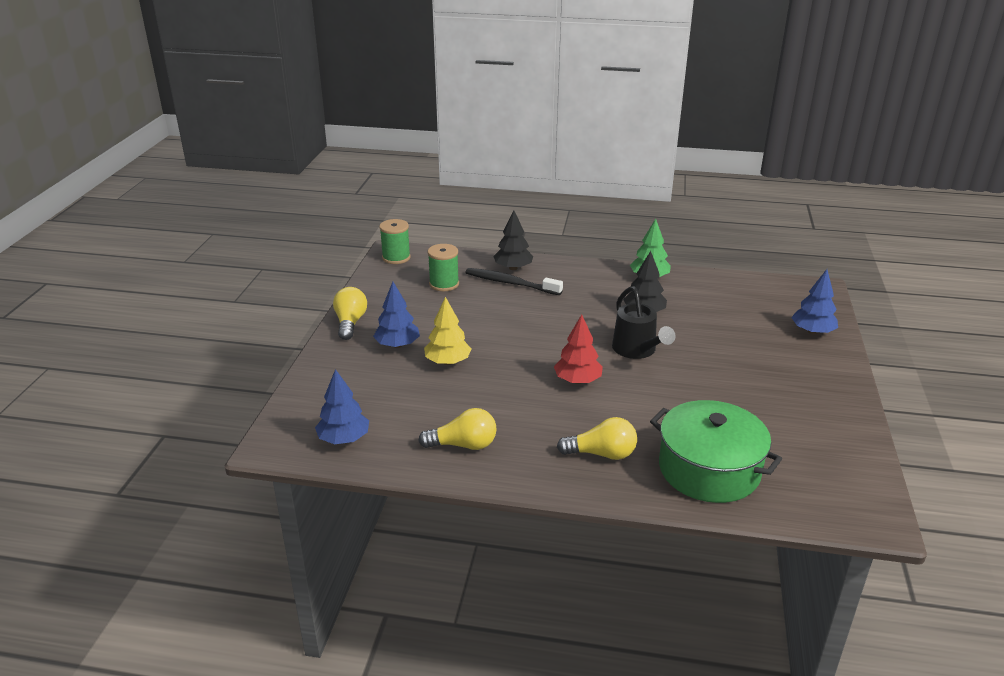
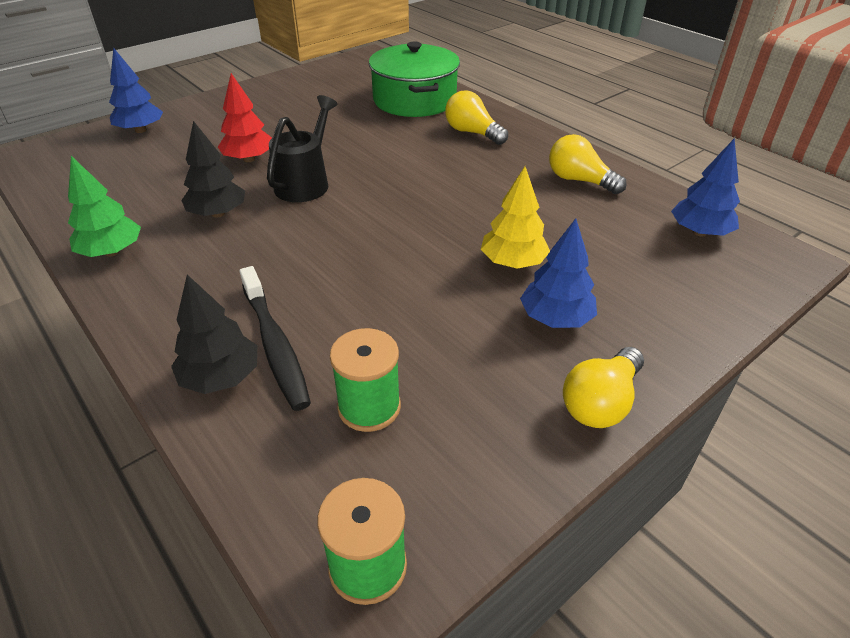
camera: 140 degrees left, 10 degrees up
red tree [554,315,603,384] -> red tree moved to [218,73,272,162]

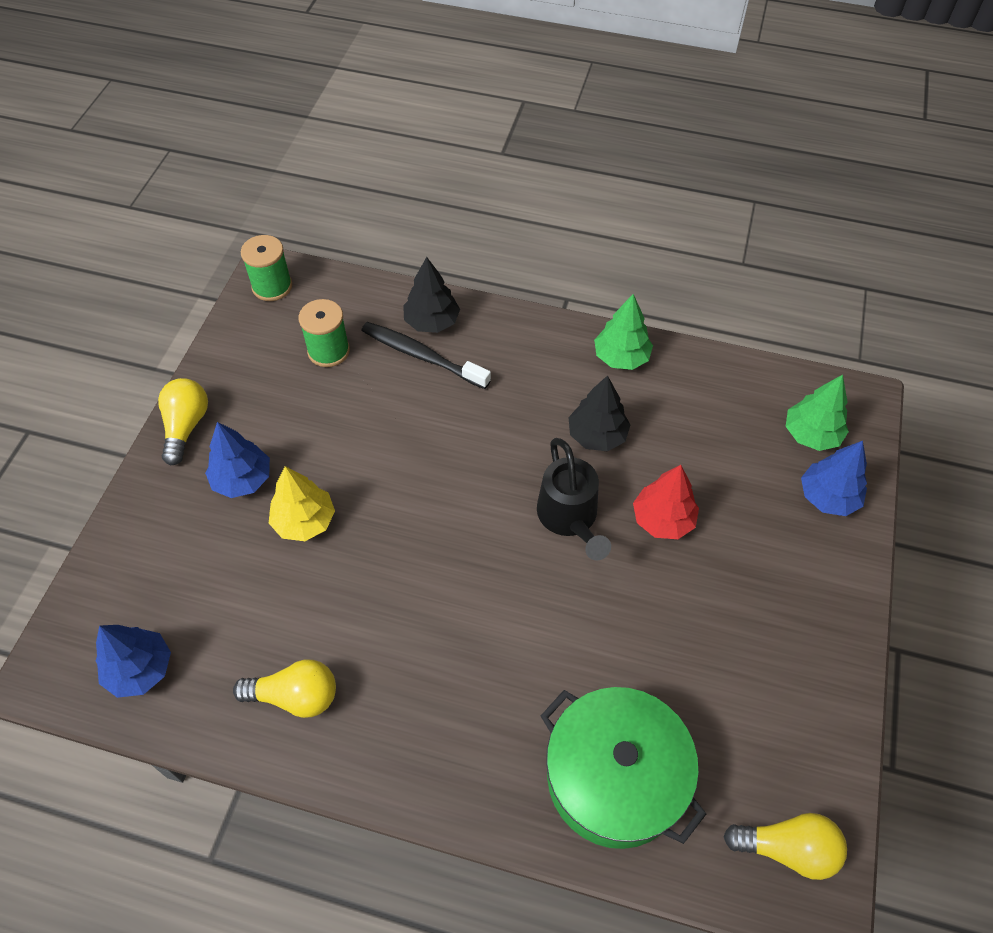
camera: 145 degrees right, 15 degrees up
yellow light bulb [445,90,508,145] -> yellow light bulb moved to [723,813,847,880]
none -> green tree [786,375,849,451]

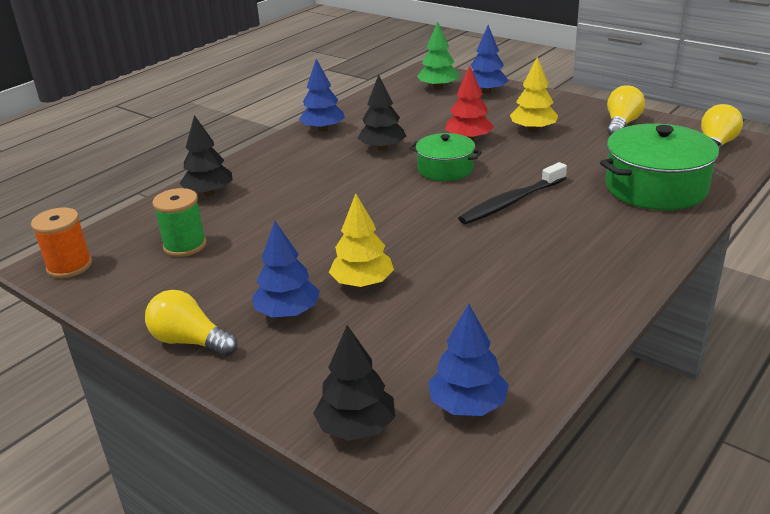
camera: 65 degrees left, 25 degrees down
yellow light bulb [233,660,336,718] -> yellow light bulb moved to [607,85,645,135]
green spool [241,235,292,301] -> orange spool [31,207,92,278]
black toothbrush [361,322,491,389] -> black toothbrush moved to [458,162,567,224]
black watering can [537,438,611,561] -> green pot [410,133,482,181]
green tree [594,294,653,370] -> blue tree [299,59,345,132]
none -> black tree [313,325,395,441]
none -> yellow tree [510,57,558,132]

